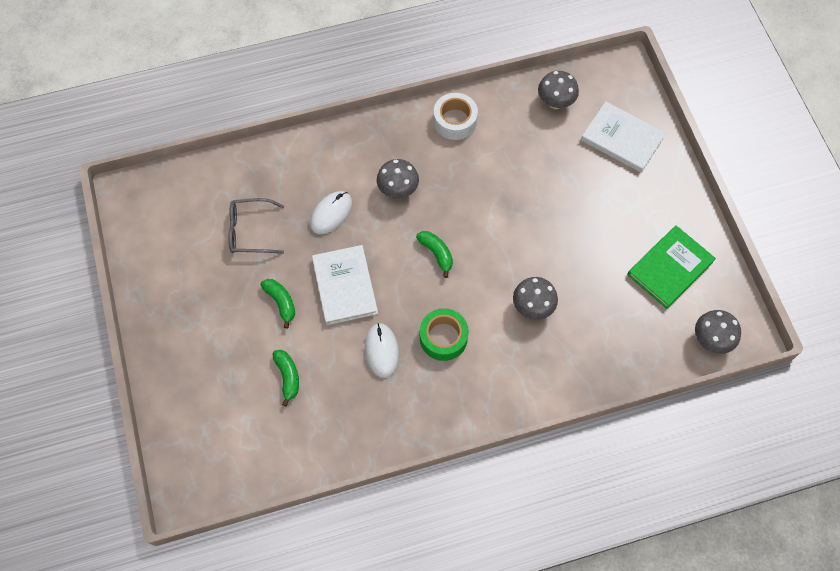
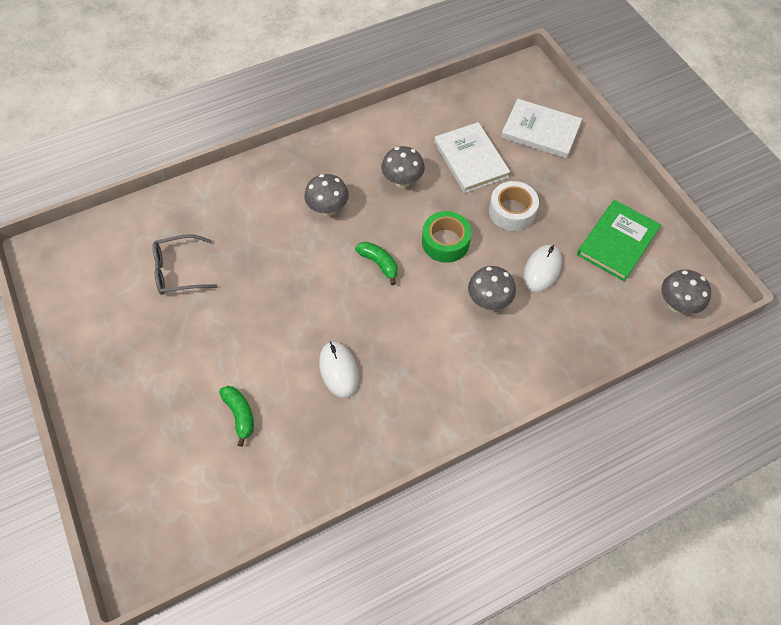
camera: 10 degrees left, 5 degrees down
green banana [261,279,295,328] -> none
white mouse [310,191,352,234] -> white mouse moved to [523,245,562,293]
white book [312,245,378,325] -> white book moved to [434,122,510,193]
green tape [420,308,469,361] -> green tape moved to [422,211,472,263]
white tape [433,93,478,140] -> white tape moved to [489,181,539,231]
grey mushroom [538,71,579,109] -> grey mushroom moved to [381,146,425,188]

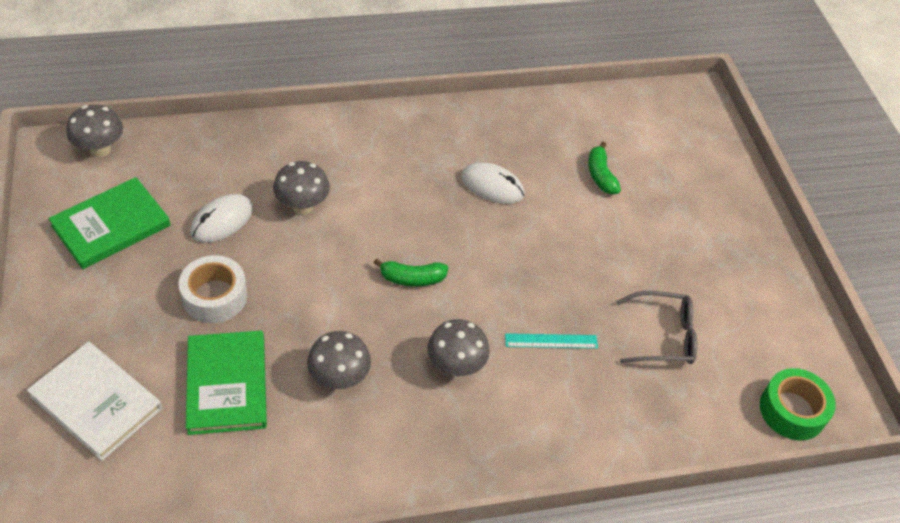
camera: 170 degrees left, 10 degrees down
white mouse [319,341,359,398] -> white mouse turned 60 degrees counterclockwise [461,162,524,204]
green banana [355,242,398,285] -> green banana turned 60 degrees counterclockwise [374,258,448,286]
green tape [422,211,472,263] -> green tape moved to [760,368,836,441]
white book [434,122,510,193] -> green book [186,331,267,435]
none -> turquoise ruler [505,333,598,349]

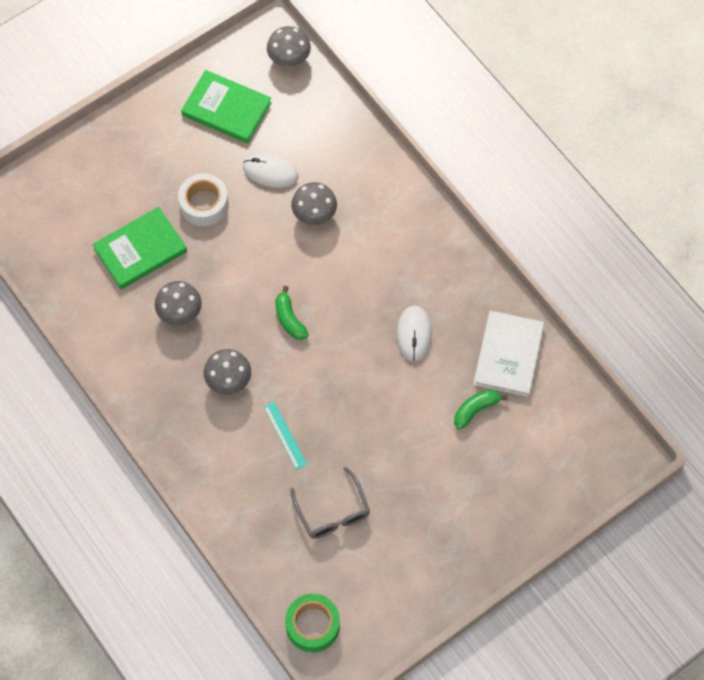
camera: 70 degrees right, 15 degrees up
white book [27,341,162,461] -> white book moved to [473,311,544,397]

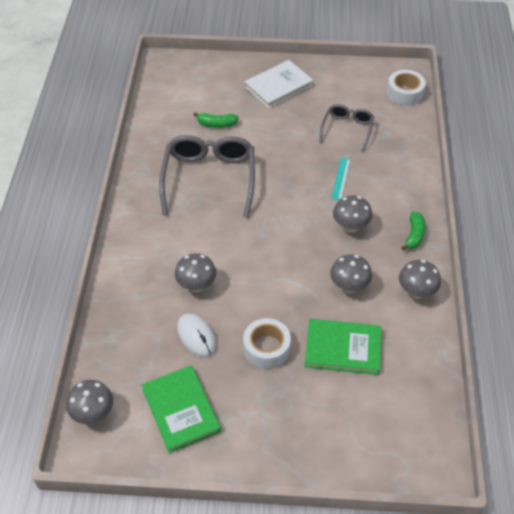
camera: 140 degrees left, 15 degrees down
green banana [275,286,309,340] -> green banana moved to [401,212,426,251]
green tape [285,594,340,652] -> white tape [387,70,426,106]
white mouse [396,305,432,362] -> grey glasses [159,135,255,217]
white book [473,311,544,397] -> white book moved to [245,60,313,108]
none -> grey mushroom [399,260,441,299]

